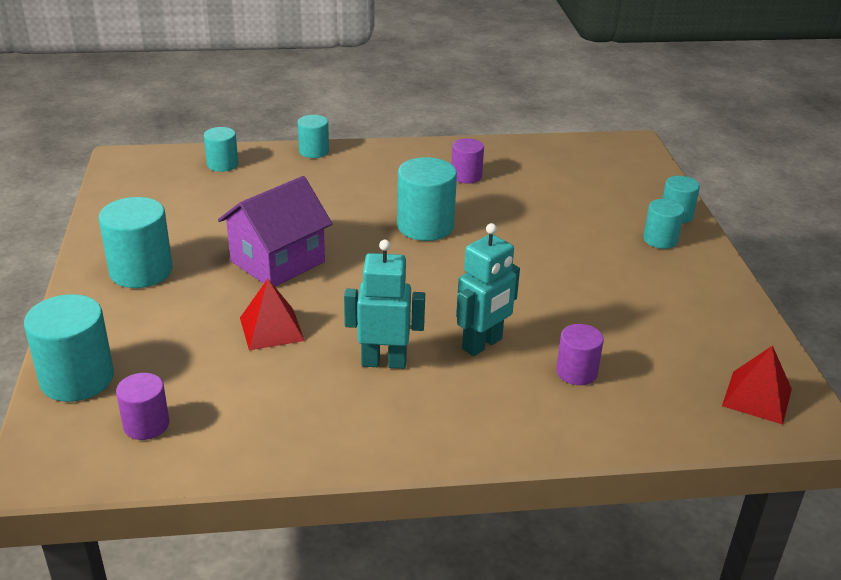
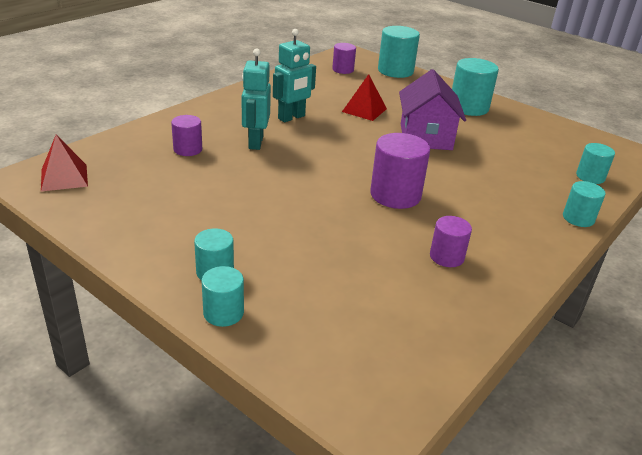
camera: 135 degrees right, 0 degrees up
turquoise cylinder [397,157,457,241] -> purple cylinder [370,133,430,209]

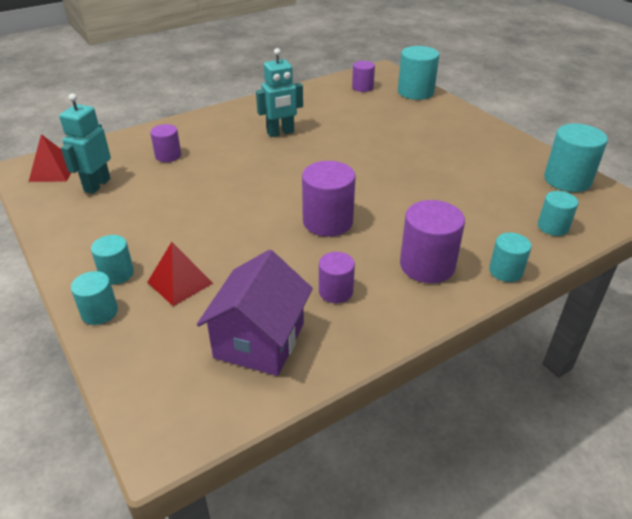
camera: 20 degrees right, 5 degrees up
turquoise robot [242,48,271,150] -> turquoise robot moved to [59,94,111,194]
red pyramid [342,74,387,121] -> red pyramid moved to [147,242,213,306]
purple house [399,69,466,150] -> purple house moved to [197,250,313,376]
turquoise cylinder [452,58,499,116] -> turquoise cylinder moved to [544,124,608,192]
none -> purple cylinder [400,200,465,283]

